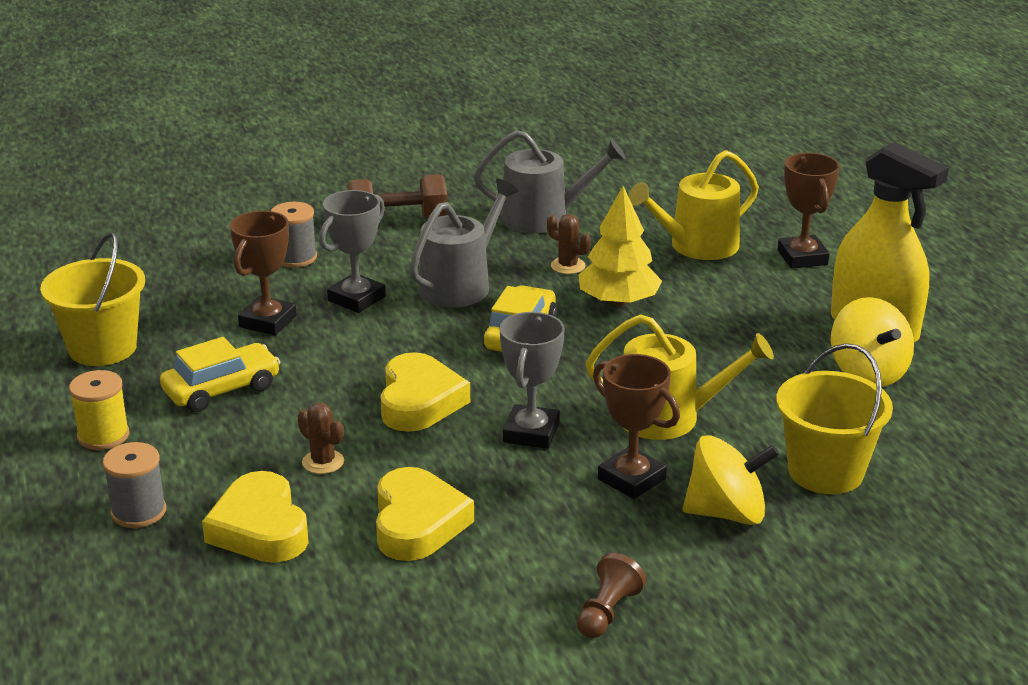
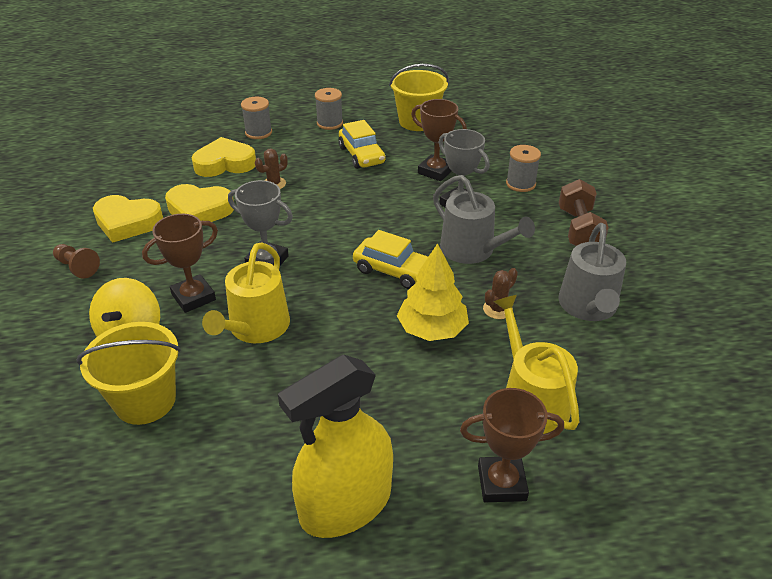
camera: 100 degrees right, 10 degrees up
yellow spool [69,370,129,450] -> grey spool [315,88,343,130]
yellow heart [380,352,470,432] -> yellow heart moved to [93,195,163,243]
yellow spinning top [830,297,914,387] -> none

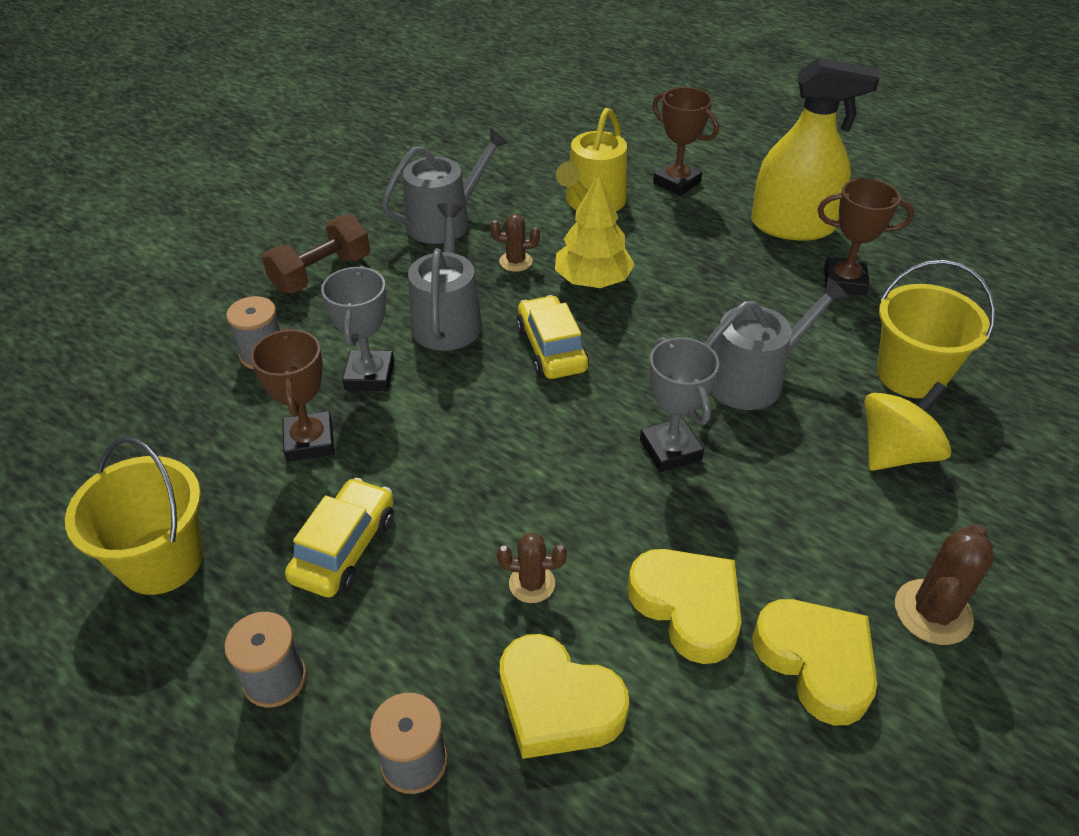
camera: 135 degrees left, 5 degrees up
brown pawn [53,244,100,279] -> brown cactus [895,525,994,645]
brown trophy [142,214,218,313] -> brown trophy moved to [817,178,914,295]
yellow watering can [202,242,290,343] -> grey watering can [705,277,849,410]

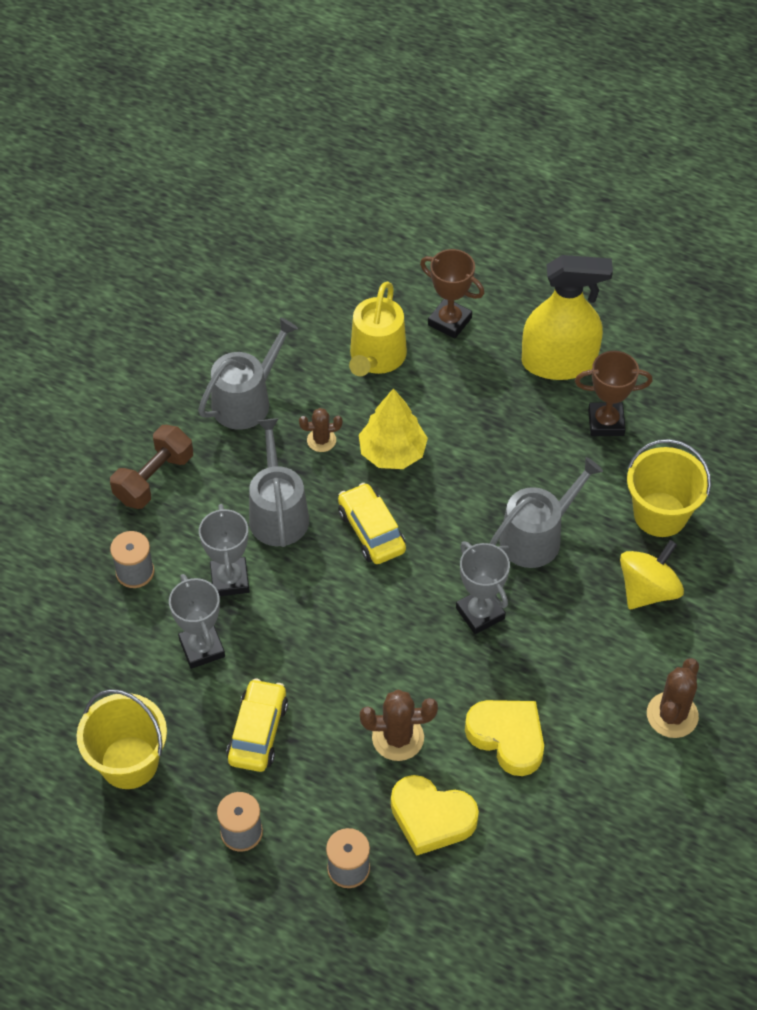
camera: 10 degrees left, 10 degrees up
brown trophy [250,328,334,462] -> grey trophy [169,574,225,669]
brown cactus [497,533,567,603] -> brown cactus [360,690,438,761], size x1.59
yellow heart [752,599,877,725] -> none

